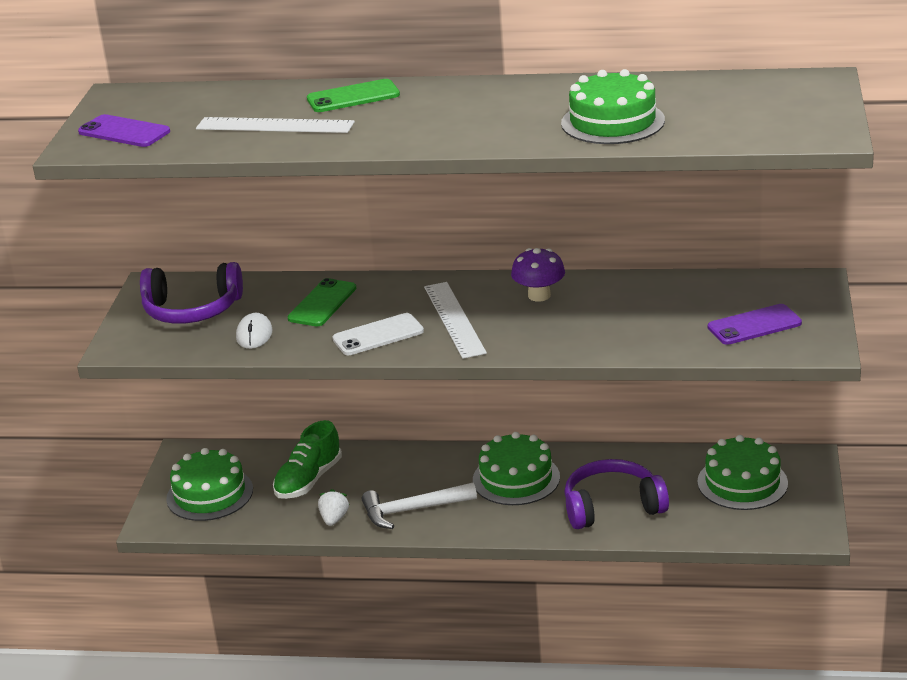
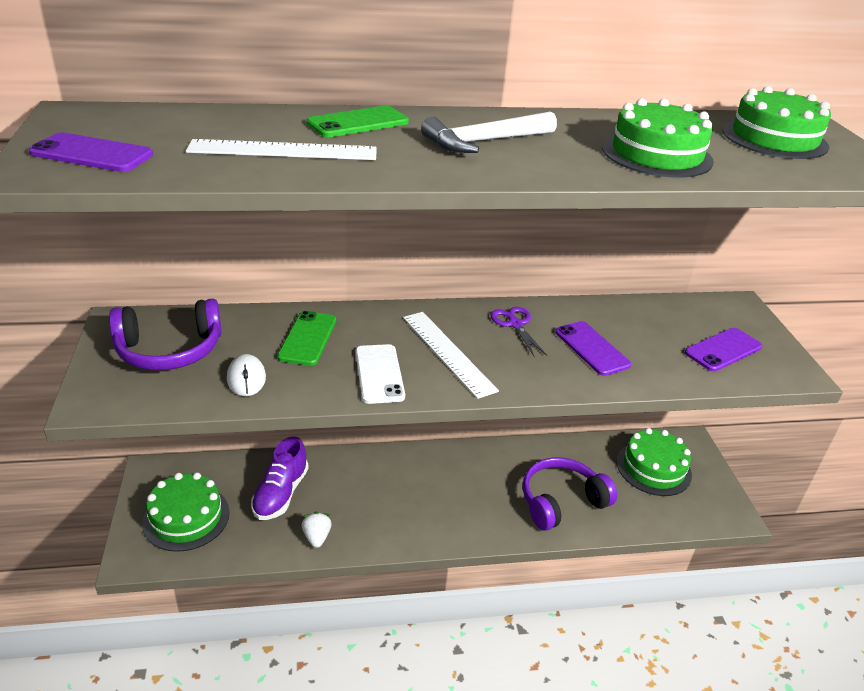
camera: 20 degrees left, 5 degrees up
green shoe [273,420,342,499] -> purple shoe [251,436,309,520]
white phone [332,313,424,355] -> white phone turned 60 degrees counterclockwise [356,344,405,404]
white hammer [362,482,477,529] -> white hammer moved to [421,111,557,153]
green cake [473,432,560,505] -> green cake moved to [722,86,831,159]
purple mushroom [511,248,565,302] -> purple scissors [491,307,547,357]
none -> purple phone [555,321,631,376]

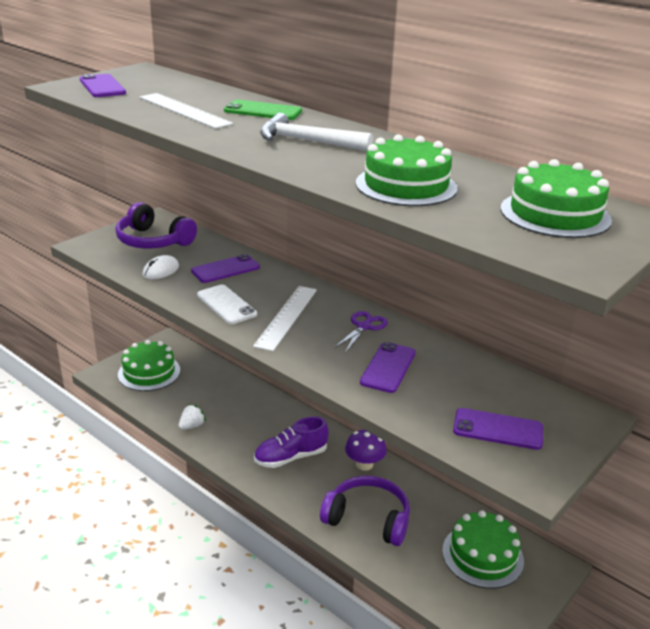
camera: 50 degrees right, 5 degrees down
purple shoe [251,436,309,520] -> purple shoe moved to [254,416,329,468]
green phone [277,311,336,366] -> purple phone [191,254,260,283]
white phone [356,344,405,404] -> white phone turned 75 degrees counterclockwise [197,285,257,324]
none -> purple mushroom [345,430,387,471]

